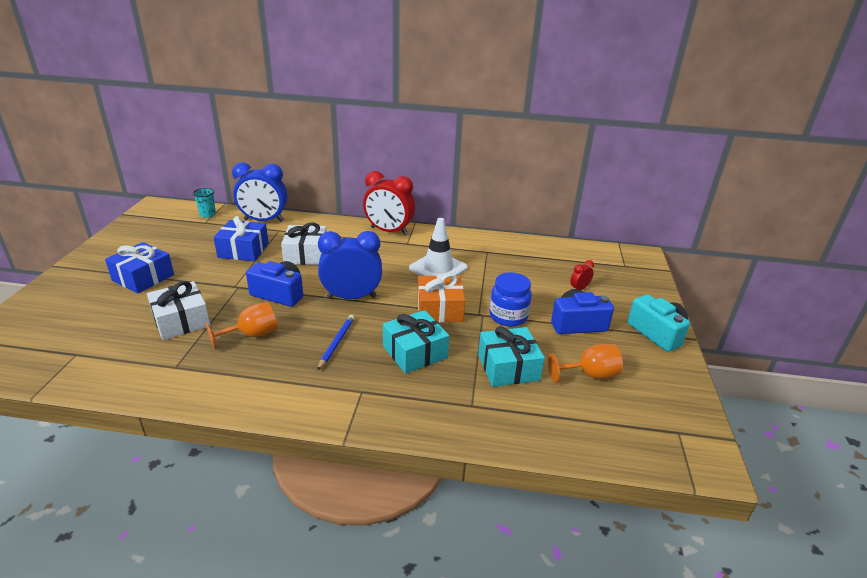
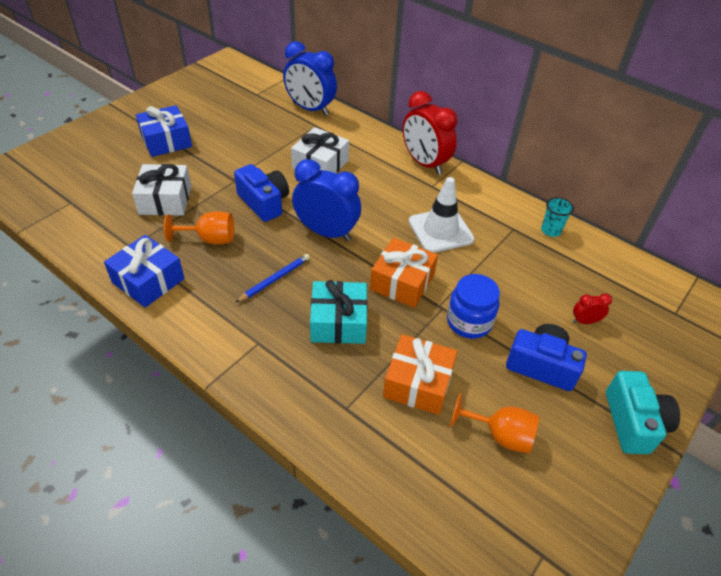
camera: 30 degrees right, 15 degrees up
turquoise cup [193,188,216,218] -> turquoise cup moved to [541,197,574,237]
blue gift [213,216,269,261] -> blue gift moved to [104,235,185,308]
turquoise gift [478,326,545,387] -> orange gift [383,334,457,415]

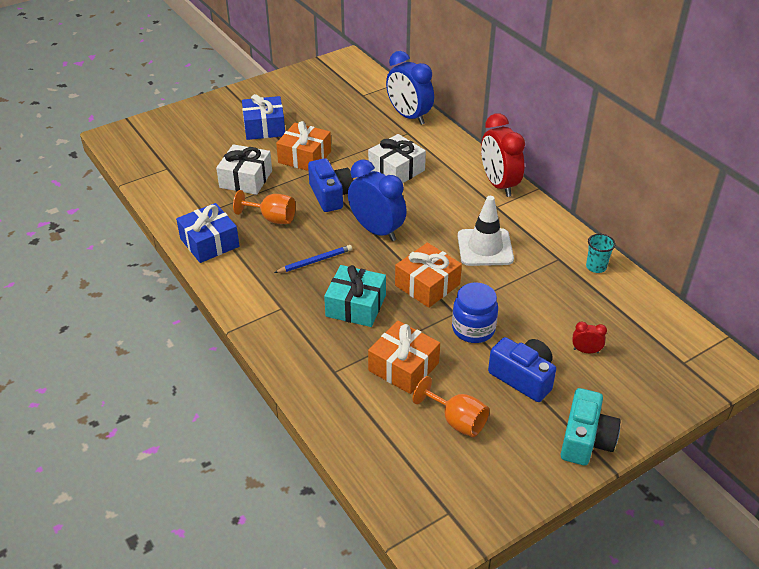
camera: 20 degrees right, 5 degrees down
none -> orange gift [276,121,331,171]

